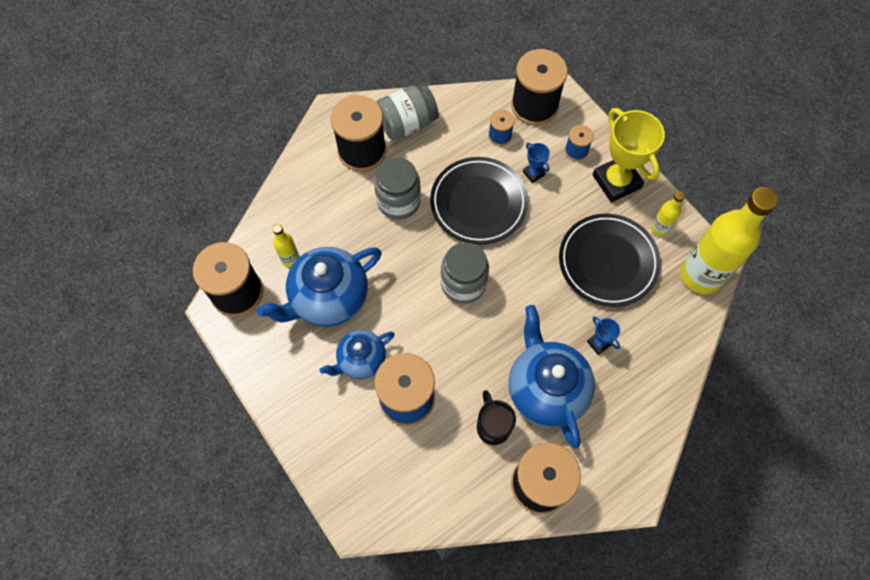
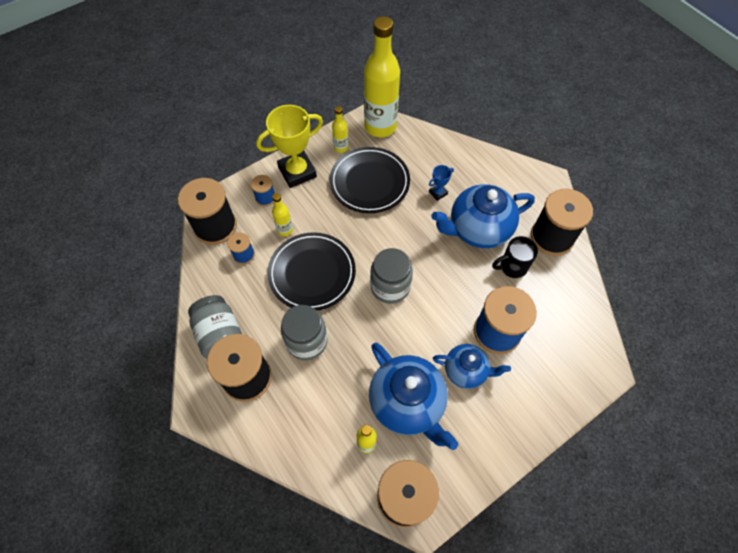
camera: 90 degrees left, 5 degrees down
blue teapot [320,330,395,379] -> blue teapot turned 45 degrees counterclockwise [433,344,511,389]
blue trophy [523,143,550,183] -> yellow bottle [272,193,293,236]

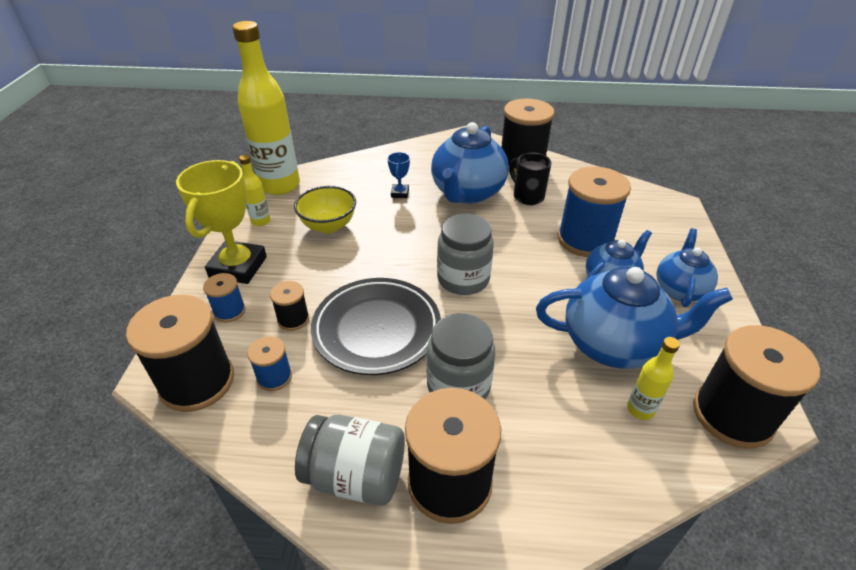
camera: 50 degrees left, 20 degrees down
yellow bottle [272,193,293,236] -> black spool [270,281,309,331]
black plate [330,147,410,213] -> yellow bowl [294,186,356,233]
black mug [492,236,538,278] -> black mug turned 120 degrees clockwise [509,153,551,205]
none -> blue teapot [656,228,718,307]

